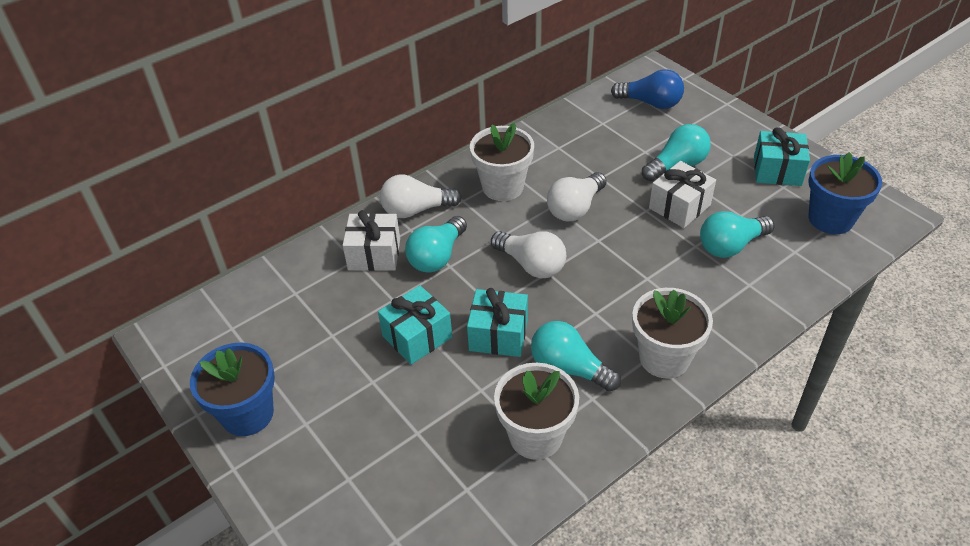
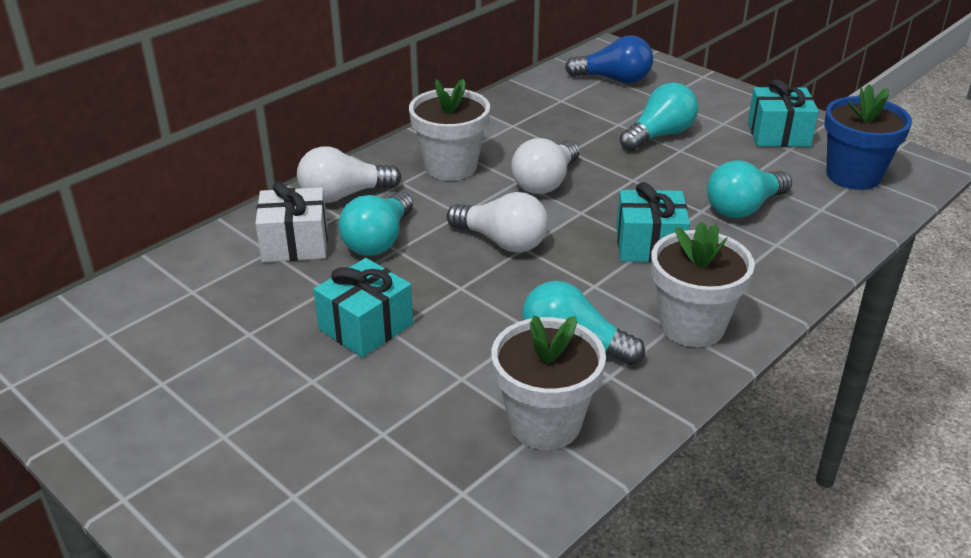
camera: 10 degrees left, 10 degrees down
blue flower pot [190,343,275,436] -> none
turquoise gift [467,288,528,357] -> turquoise gift moved to [616,182,690,262]
white gift [649,161,716,228] -> none

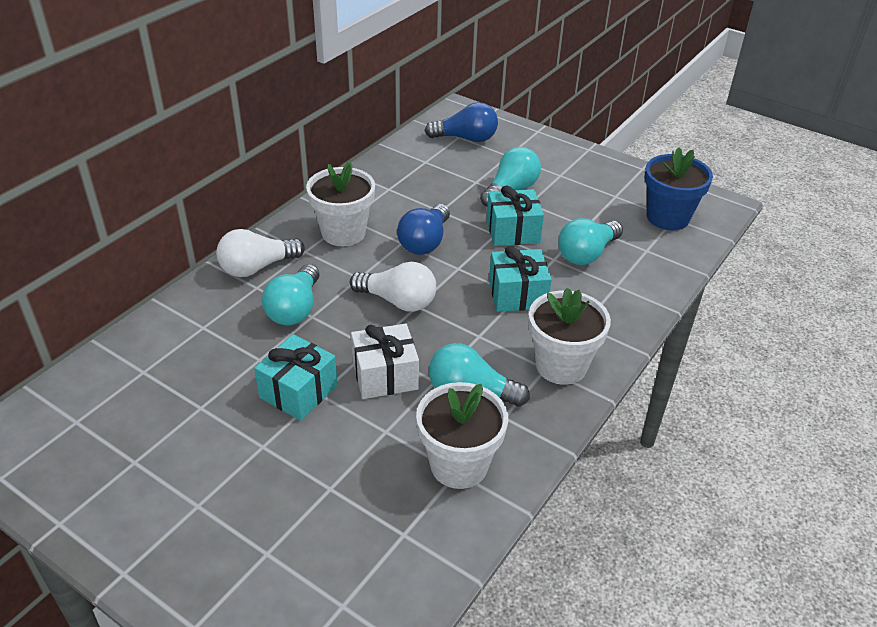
camera: 10 degrees left, 5 degrees up
white gift [255,182,328,262] -> white gift moved to [351,324,419,399]
white light bulb [511,138,580,194] -> blue light bulb [397,204,450,255]
turquoise gift [748,79,819,147] -> turquoise gift moved to [486,186,544,246]

